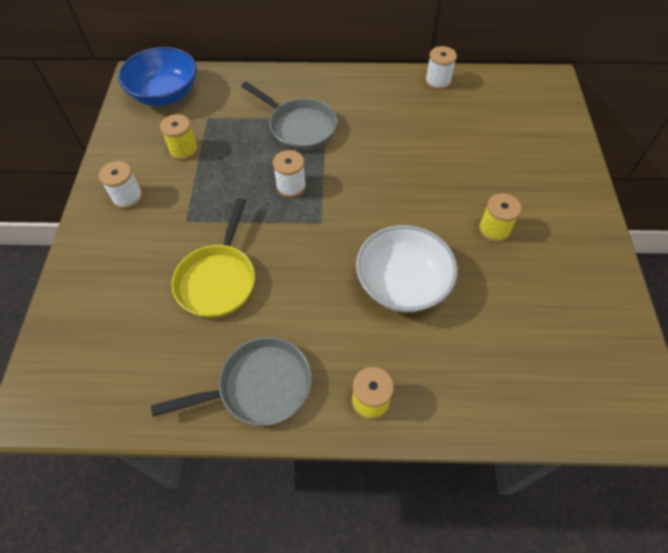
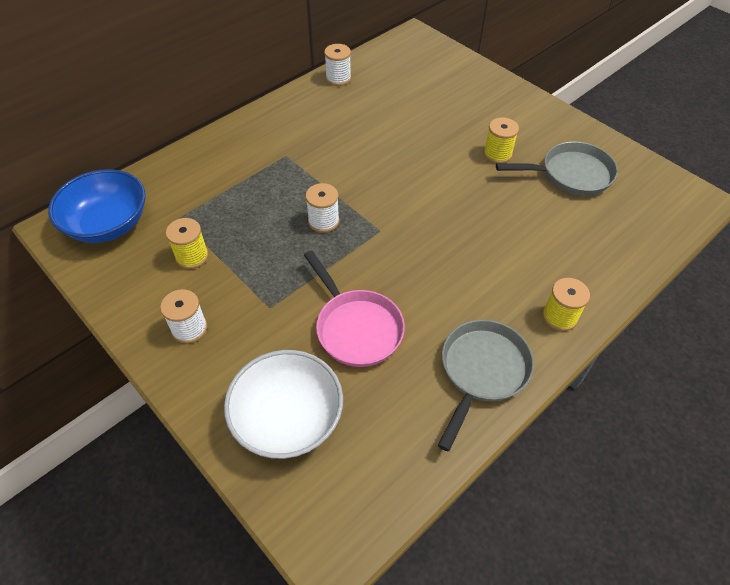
camera: 45 degrees left, 5 degrees down
yellow pan [172,198,255,318] -> pink pan [304,250,405,367]
grey pan [241,82,337,151] -> grey pan moved to [496,141,618,196]
white bowl [356,225,458,312] -> white bowl moved to [224,350,343,459]

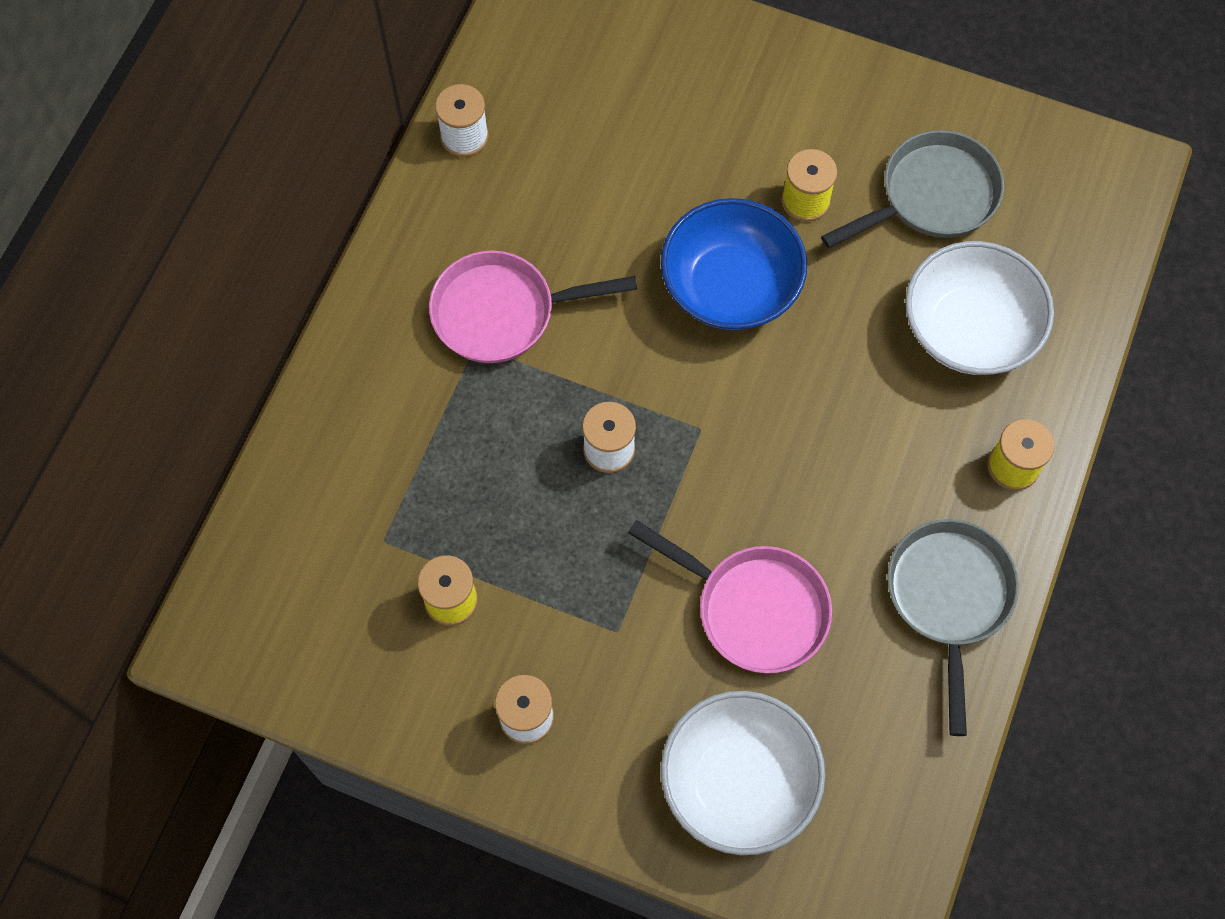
camera: 25 degrees left, 15 degrees up
blue bowl [48,169,146,243] -> blue bowl moved to [661,198,807,330]
none -> pink pan [429,250,637,363]
none -> white bowl [905,241,1054,375]

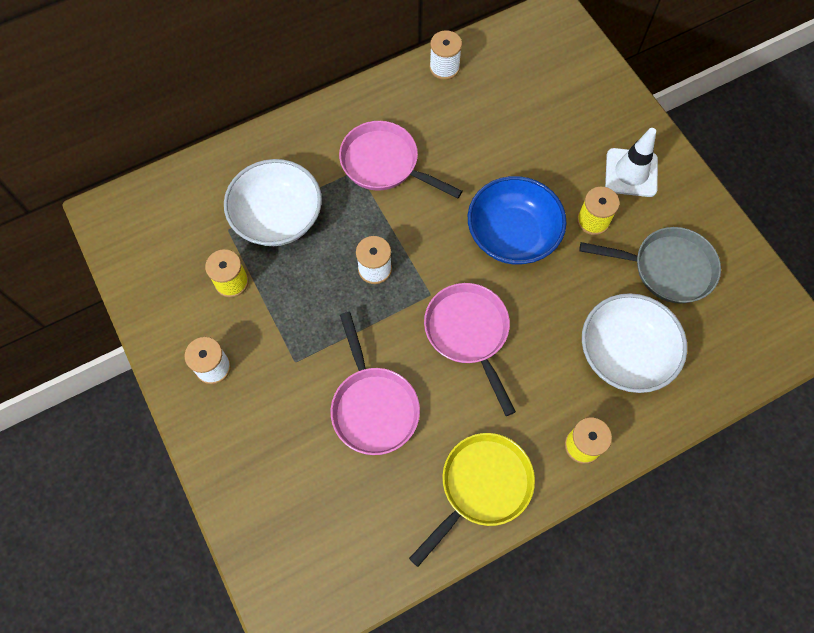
camera: 40 degrees right, 0 degrees up
white bowl [661,691,826,855] -> white bowl moved to [224,159,322,246]
grey pan [887,519,1019,736] -> yellow pan [409,433,535,567]
none -> pink pan [424,283,516,416]
none -> white traffic cone [605,128,658,197]

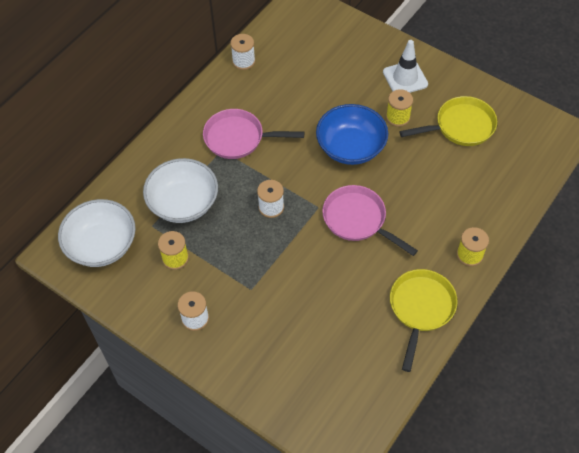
camera: 25 degrees left, 10 degrees down
pink pan [331,312,420,455] -> none
grey pan [579,227,721,304] -> yellow pan [399,96,497,146]
white bowl [582,293,687,393] -> white bowl moved to [58,199,136,267]

